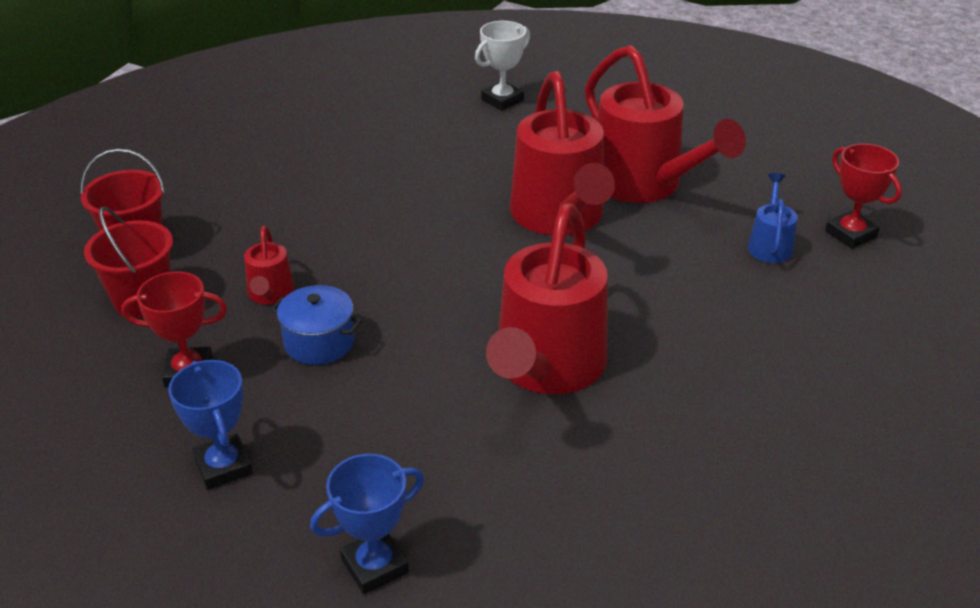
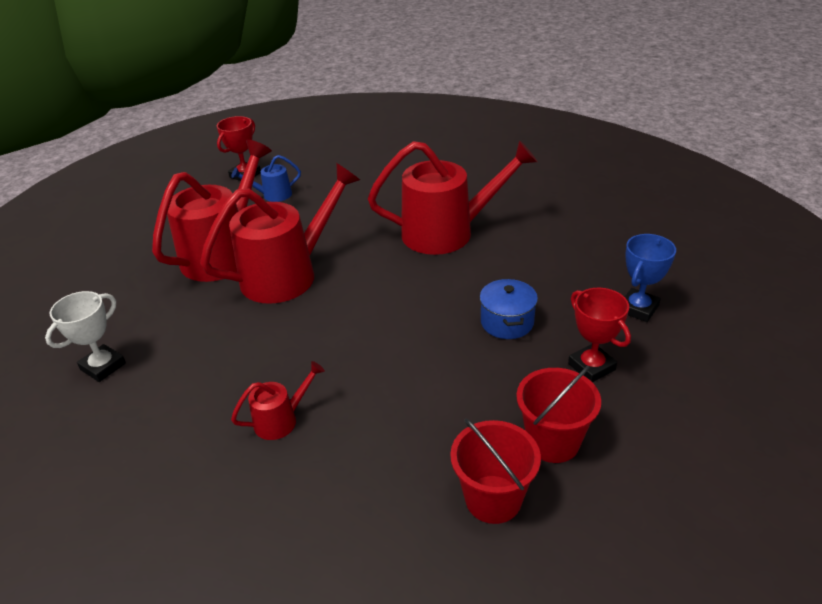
camera: 115 degrees left, 0 degrees up
red watering can [244,226,294,305] -> red watering can moved to [231,361,325,440]
blue trophy [310,454,424,594] -> none
white trophy [475,21,530,111] -> white trophy turned 75 degrees counterclockwise [45,291,126,382]

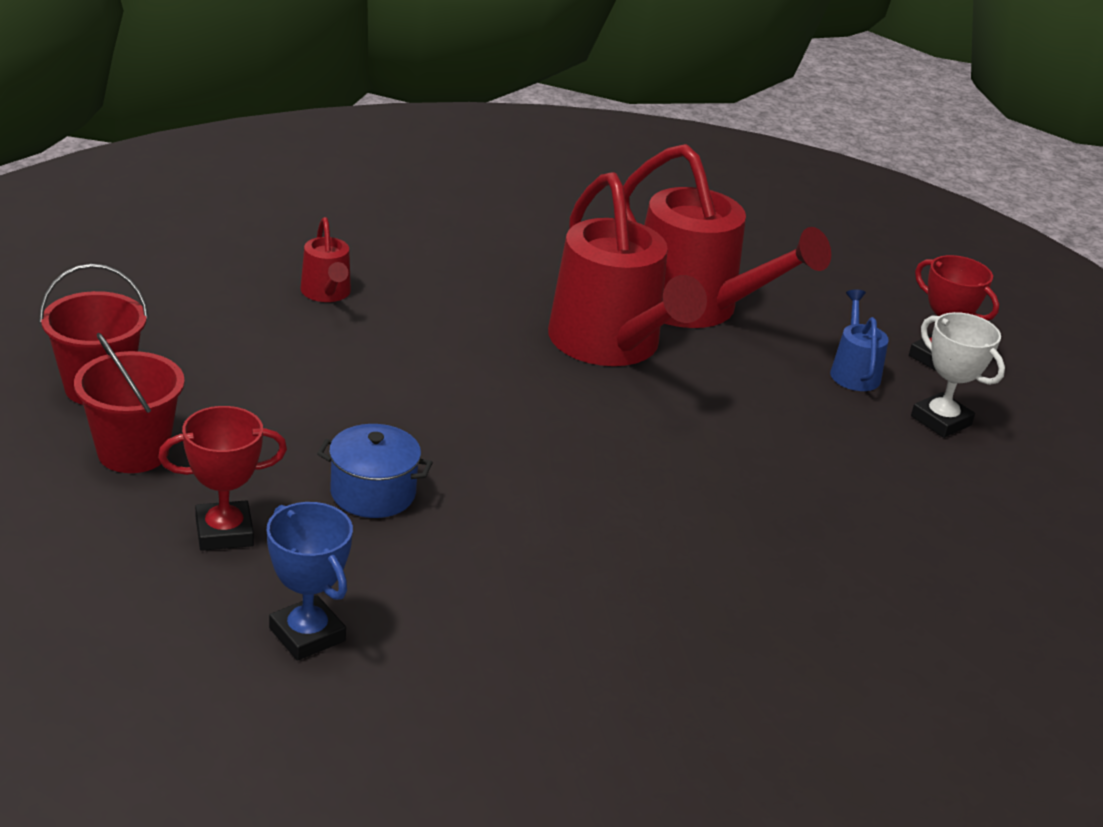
camera: 100 degrees right, 5 degrees down
white trophy [45,291,126,382] -> white trophy moved to [911,312,1005,438]
red watering can [368,140,538,255] -> none

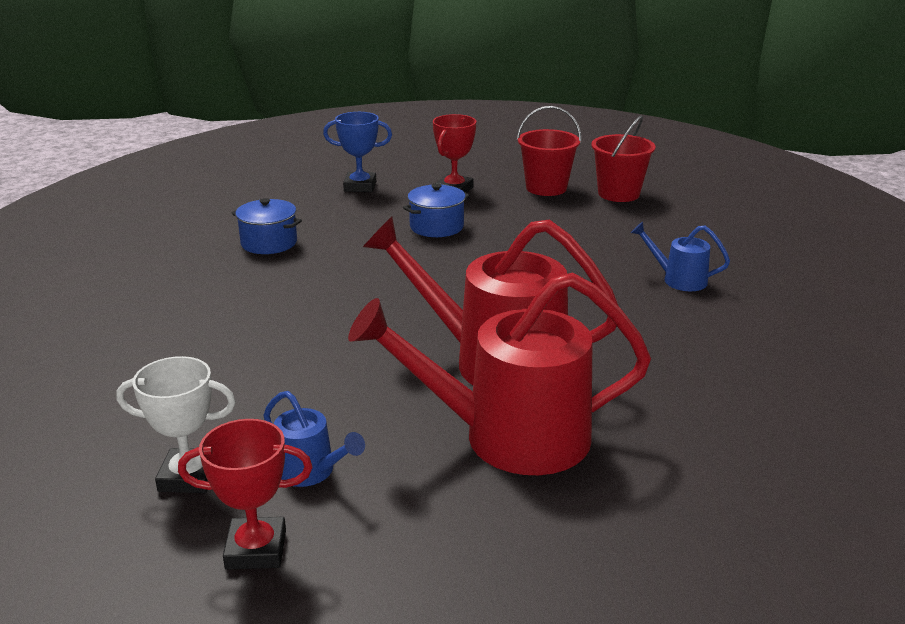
camera: 135 degrees right, 5 degrees down
red watering can [301,217,351,302] -> blue watering can [631,222,730,291]
none -> blue pot [232,198,302,254]

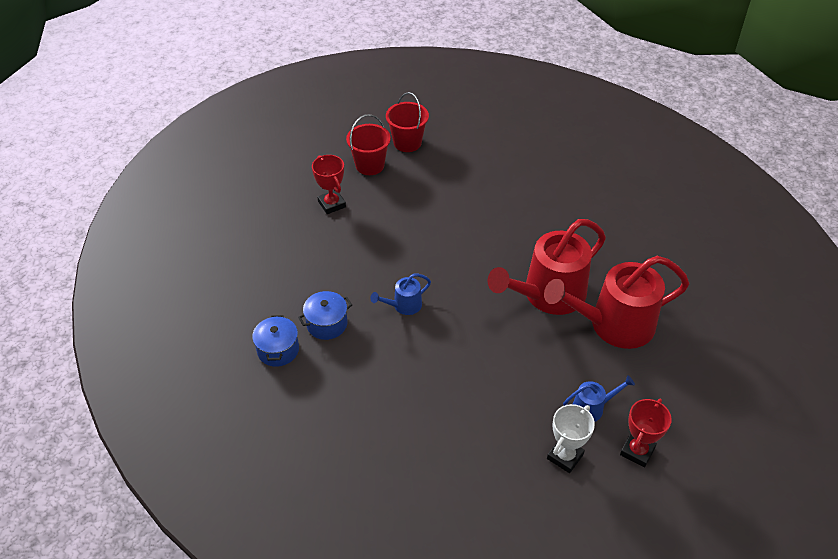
camera: 55 degrees left, 20 degrees up
blue trophy [323,112,392,192] -> none
red watering can [348,272,651,475] -> red watering can turned 45 degrees clockwise [544,256,689,349]
blue pot [403,183,470,237] -> blue pot moved to [252,315,299,367]
blue watering can [631,222,730,291] -> blue watering can moved to [370,273,431,315]

